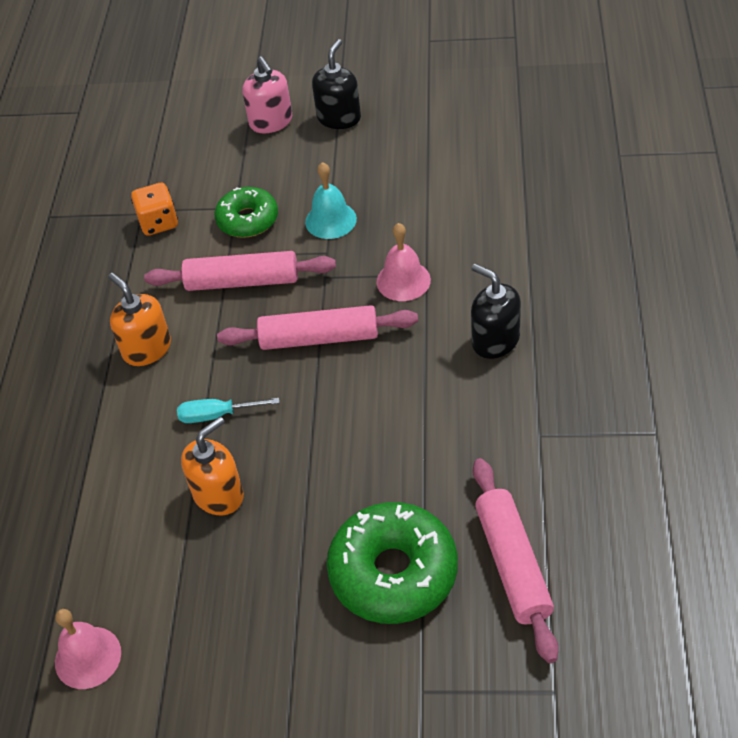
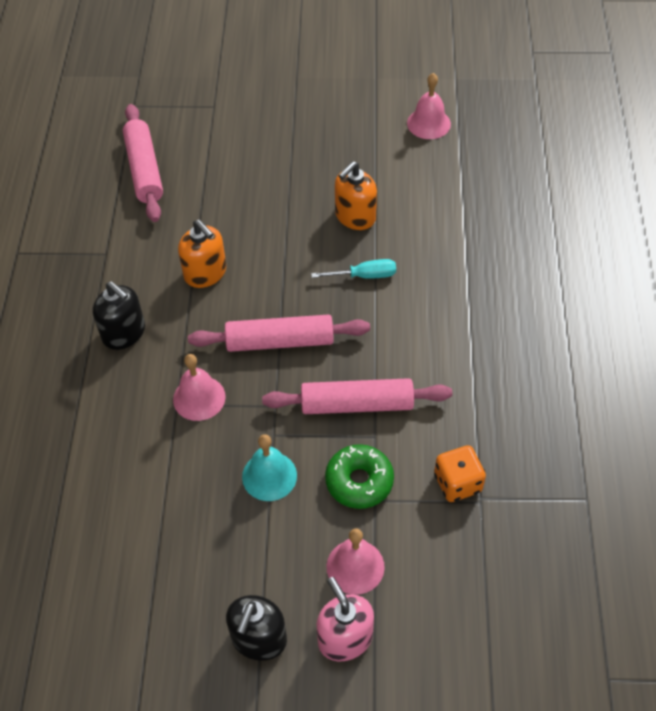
camera: 175 degrees right, 5 degrees up
orange soap dispenser [108,273,171,366] -> orange soap dispenser moved to [178,220,226,288]
green donut [327,502,458,624] -> none
none -> pink bell [326,528,385,595]

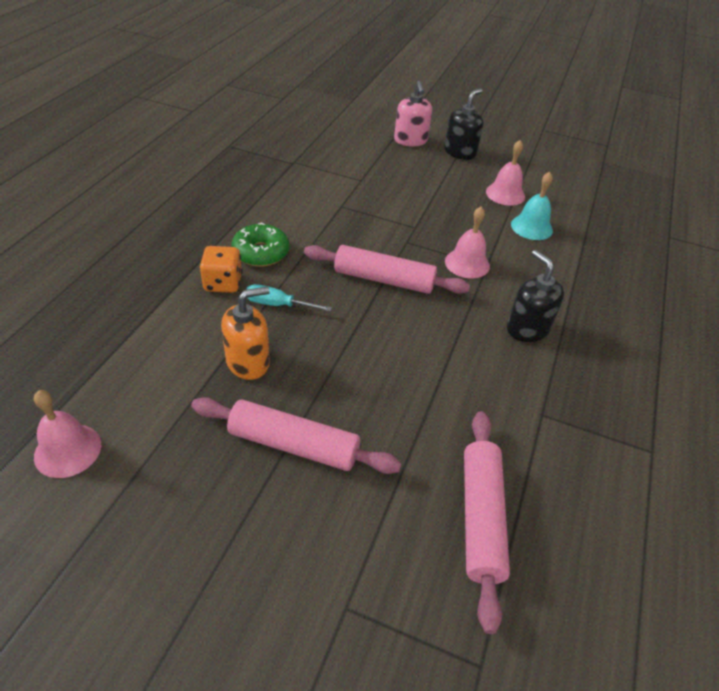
camera: 165 degrees left, 10 degrees down
orange soap dispenser [178,220,226,288] -> none
turquoise bell [242,434,297,501] -> turquoise bell moved to [511,172,553,240]
pink rolling pin [262,378,452,414] -> pink rolling pin moved to [191,397,402,474]
green donut [325,444,394,509] -> green donut moved to [231,222,289,267]
pink bell [326,528,385,595] -> pink bell moved to [486,140,525,206]
orange dice [434,445,486,502] -> orange dice moved to [200,246,242,293]

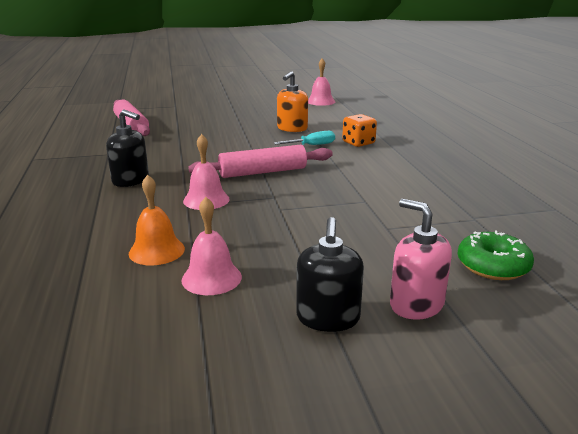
camera: 150 degrees right, 20 degrees down
pink rolling pin [191,397,402,474] -> none
green donut [231,222,289,267] -> green donut moved to [458,230,534,280]
turquoise bell [511,172,553,240] -> orange bell [129,175,185,265]

